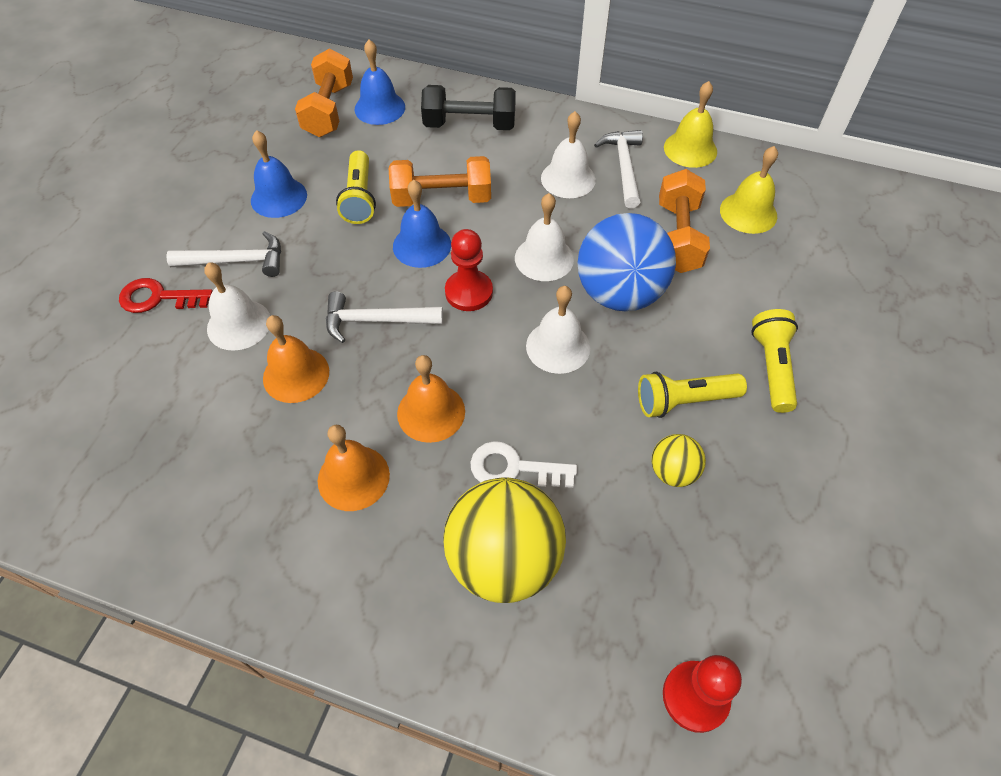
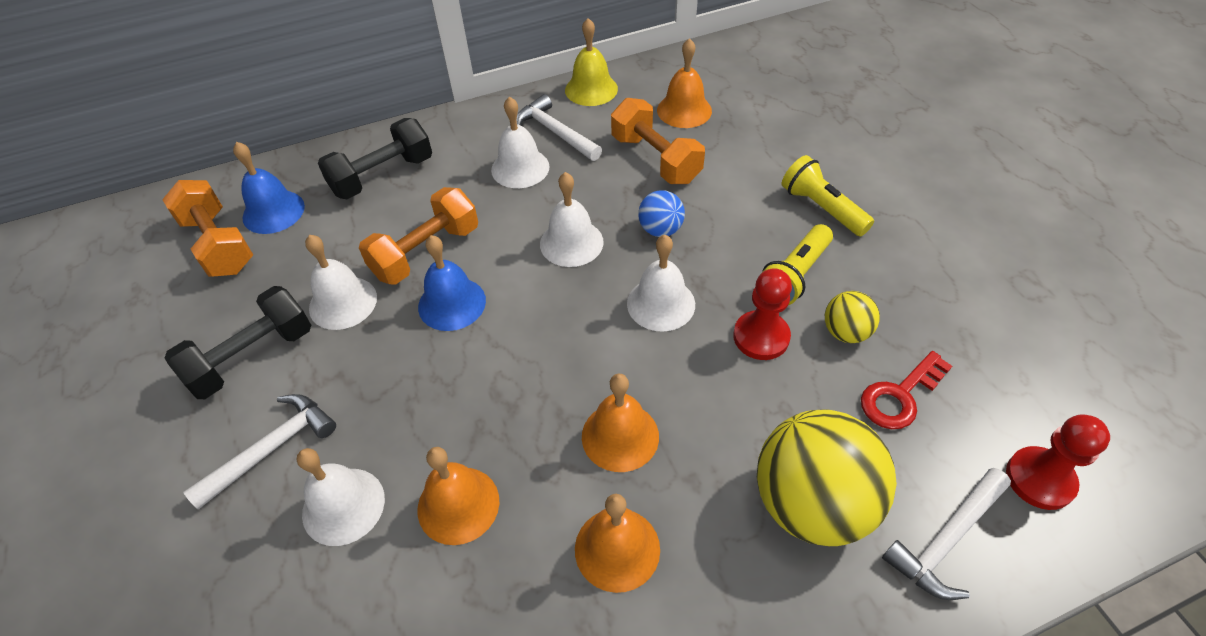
camera: 40 degrees left, 5 degrees down
red key [119,278,213,313] -> red key moved to [861,351,952,429]
blue bell [251,130,307,218] -> black dumbbell [165,286,311,399]
white hammer [326,292,443,343] -> white hammer moved to [882,468,1011,600]
yellow flashlight [336,150,376,224] -> white bell [305,235,377,330]
red pawn [445,229,493,311] -> red pawn moved to [733,268,792,360]
white key [470,441,577,488] -> none
blue ball [578,213,676,312] -> blue ball [638,190,685,237], size x0.48
yellow bell [720,146,778,234] -> orange bell [657,38,712,128]

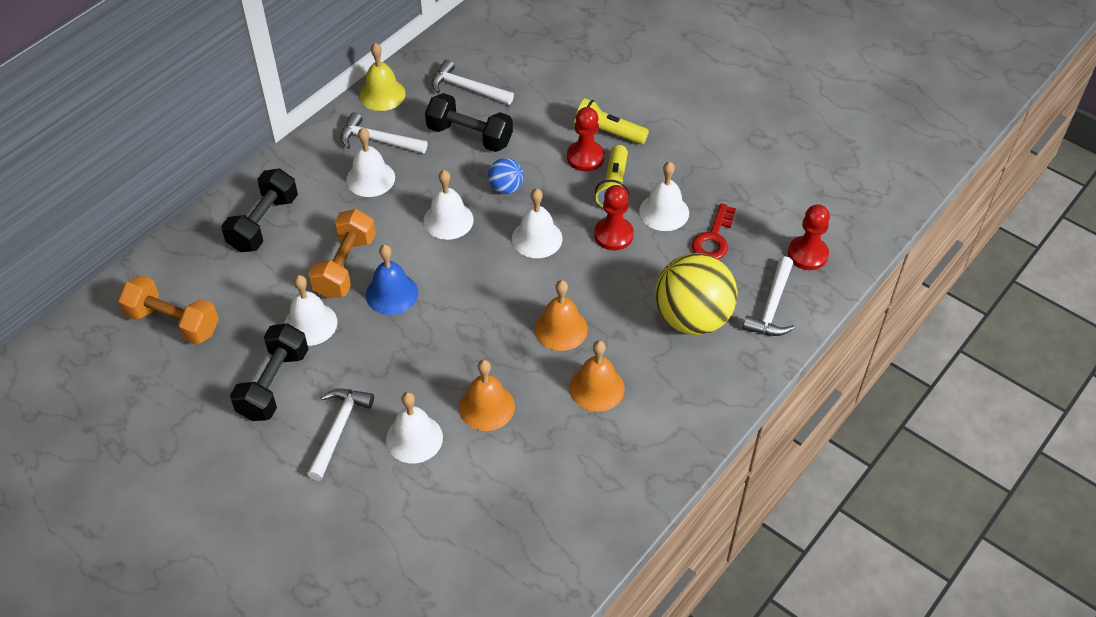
camera: 30 degrees left, 0 degrees up
blue bell [233,142,305,234] -> none
orange dumbbell [611,98,705,184] -> black dumbbell [425,93,513,152]
orange bell [657,38,712,128] -> white hammer [431,59,514,105]
yellow ball [825,291,880,343] -> white bell [639,161,689,231]
none -> red pawn [567,107,605,171]

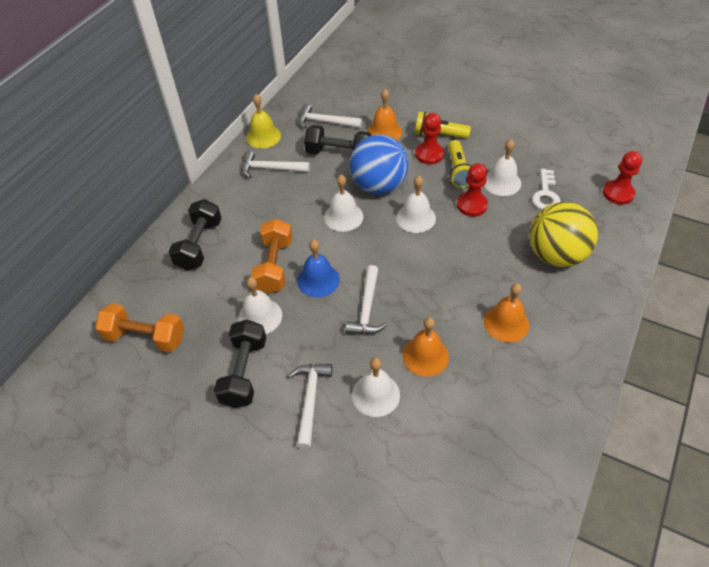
camera: 10 degrees left, 0 degrees up
white bell [346,128,395,197] -> none
blue ball [488,158,524,194] -> blue ball [350,135,409,194], size x2.09
orange bell [534,280,588,351] -> orange bell moved to [367,89,402,140]
red key [692,203,736,259] -> white key [532,169,560,210]
white hammer [743,256,794,336] -> white hammer moved to [345,265,388,334]

